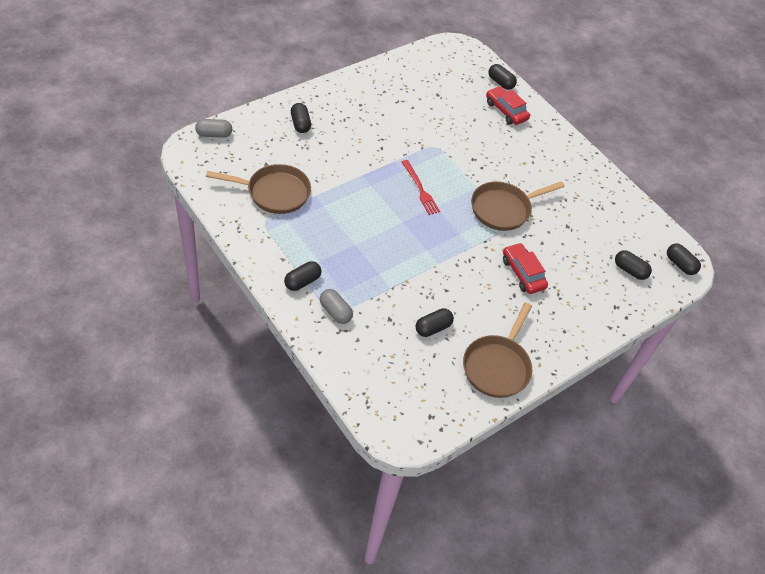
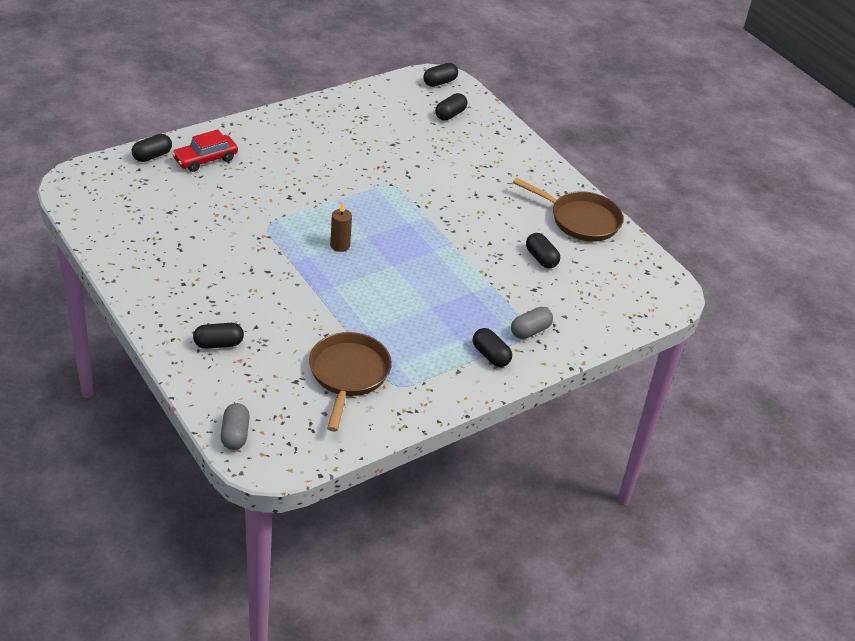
camera: 85 degrees left, 10 degrees down
red fork [402,160,440,215] -> brown candle [330,202,352,252]
brown pan [471,181,565,231] -> none
red car [503,243,548,294] -> none

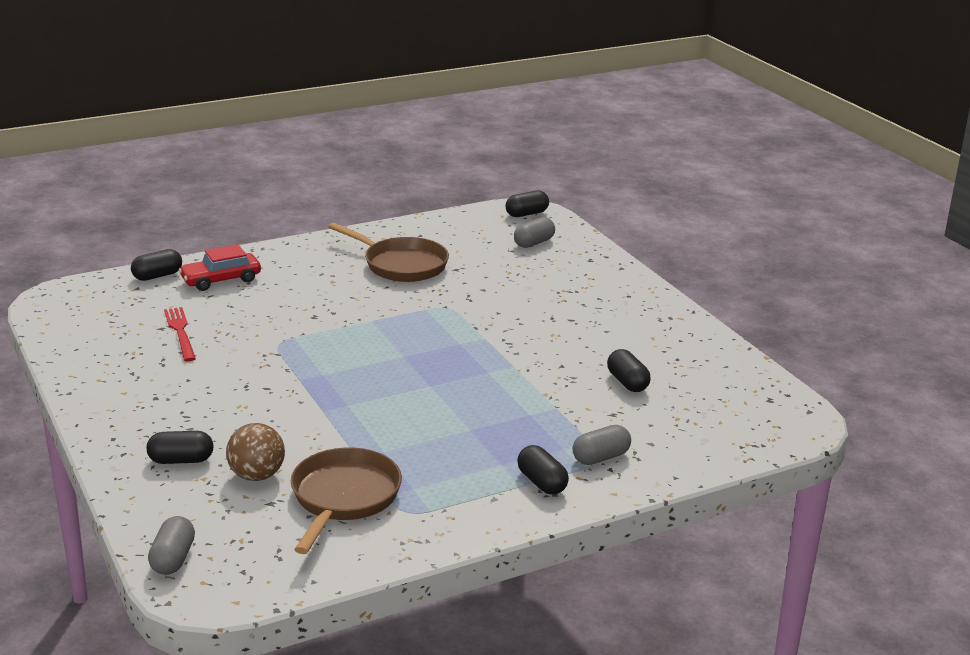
camera: 10 degrees right, 15 degrees down
brown candle [330,202,352,252] -> none
black capsule [435,93,468,121] -> grey capsule [514,217,555,248]
brown pan [513,178,623,241] -> brown pan moved to [328,222,449,282]
none -> red fork [164,307,196,362]
none -> brown ball [226,423,285,481]

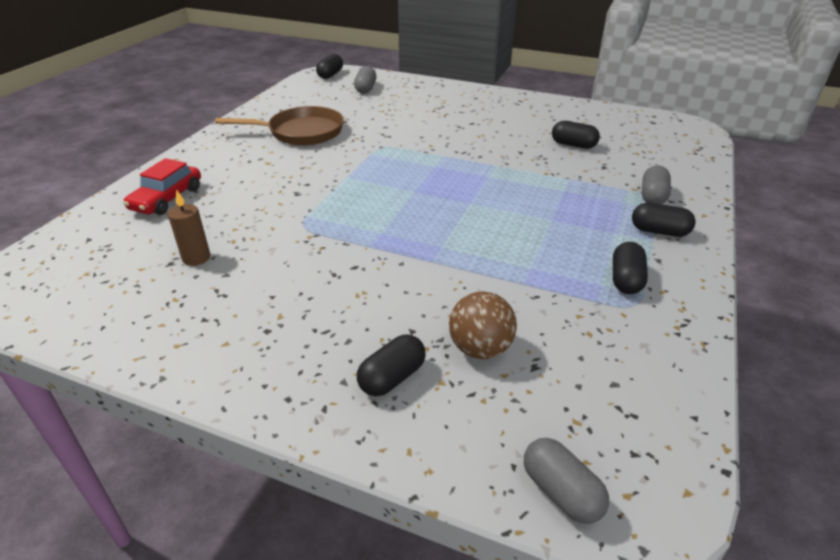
camera: 40 degrees left, 10 degrees up
black capsule [131,249,182,281] -> black capsule moved to [613,242,648,294]
red fork [164,307,196,362] -> brown candle [168,190,210,266]
brown pan [291,447,402,554] -> none

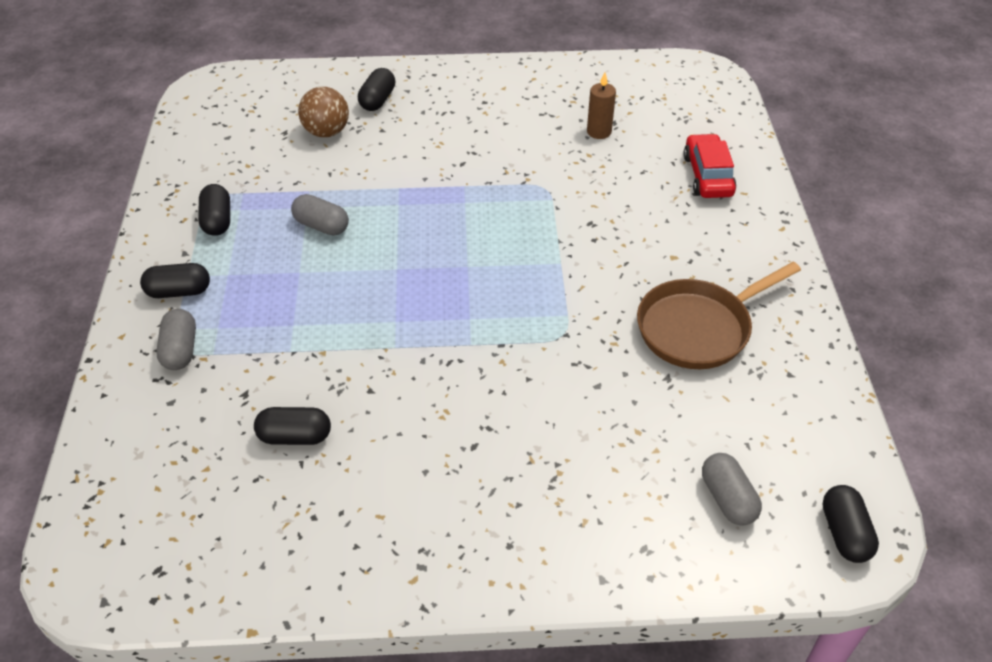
camera: 155 degrees right, 10 degrees up
grey capsule [524,438,609,524] -> grey capsule moved to [291,194,349,236]

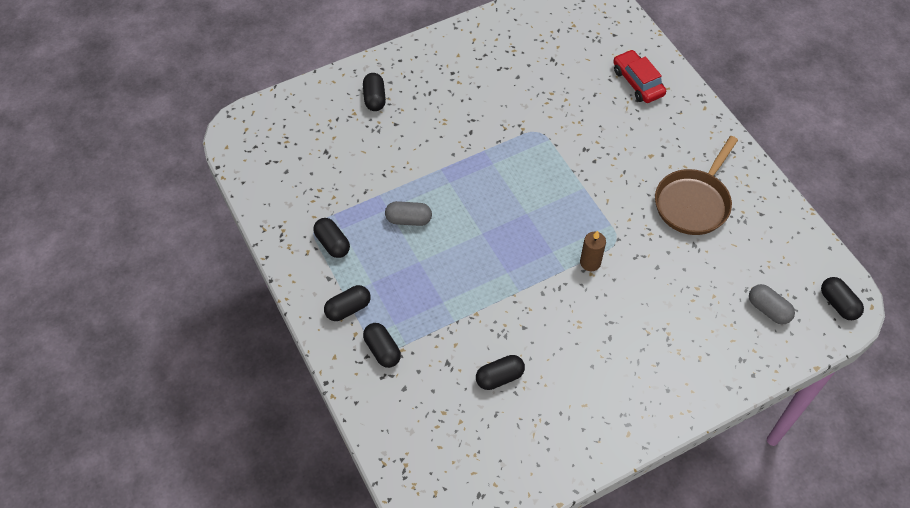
camera: 25 degrees left, 10 degrees up
grey capsule [156,309,196,370] -> black capsule [363,323,401,368]
brown ball [298,87,349,137] -> none
brown candle [587,72,616,139] -> brown candle moved to [580,230,606,271]

